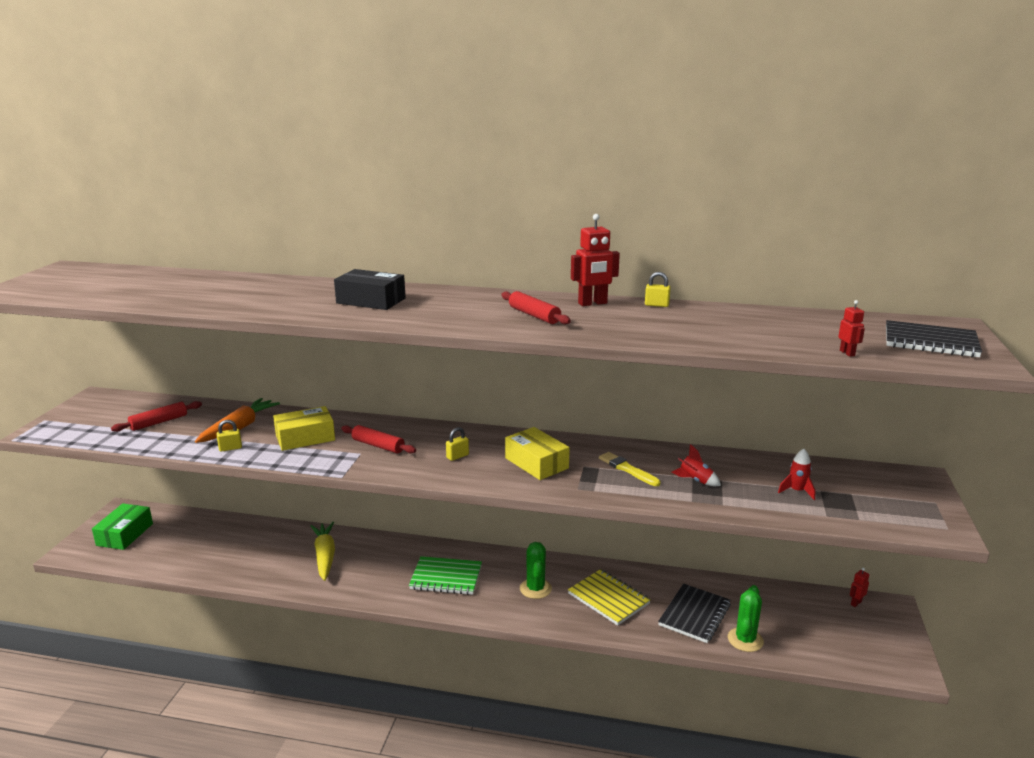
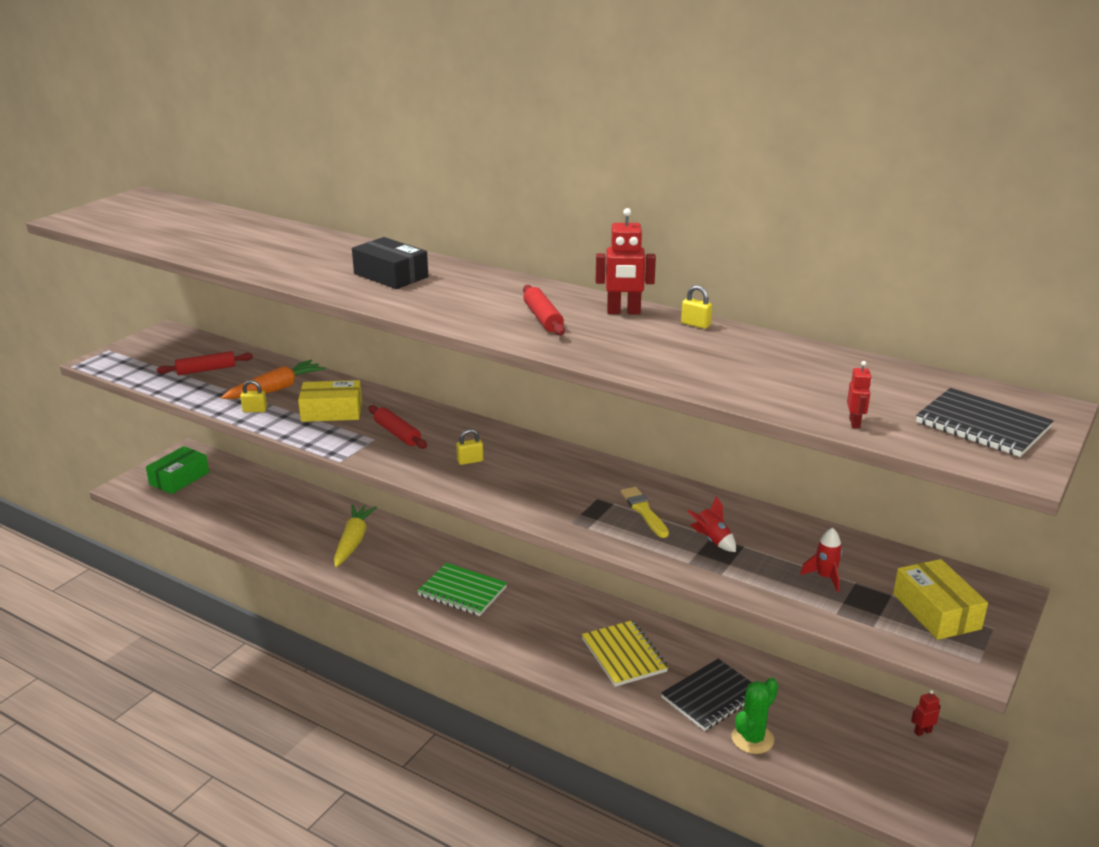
camera: 20 degrees right, 5 degrees up
yellow box [505,427,570,480] -> yellow box moved to [893,559,988,640]
green cactus [520,542,552,599] -> none

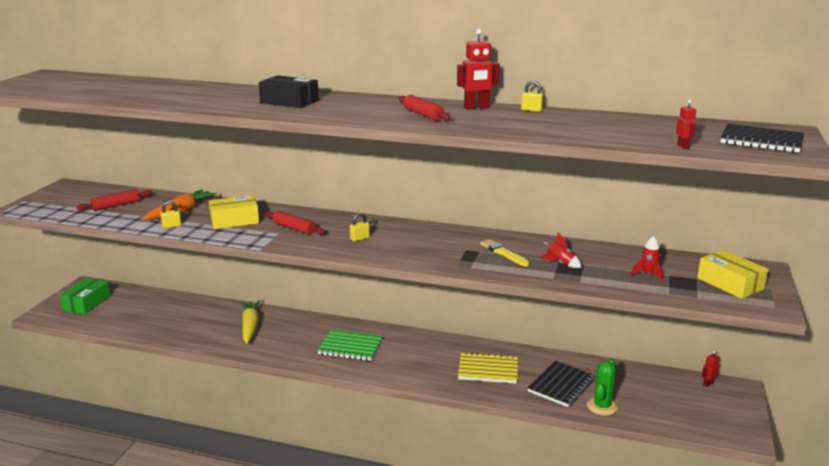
camera: 15 degrees left, 5 degrees down
yellow notebook [582,620,668,687] -> yellow notebook turned 45 degrees counterclockwise [458,352,518,384]

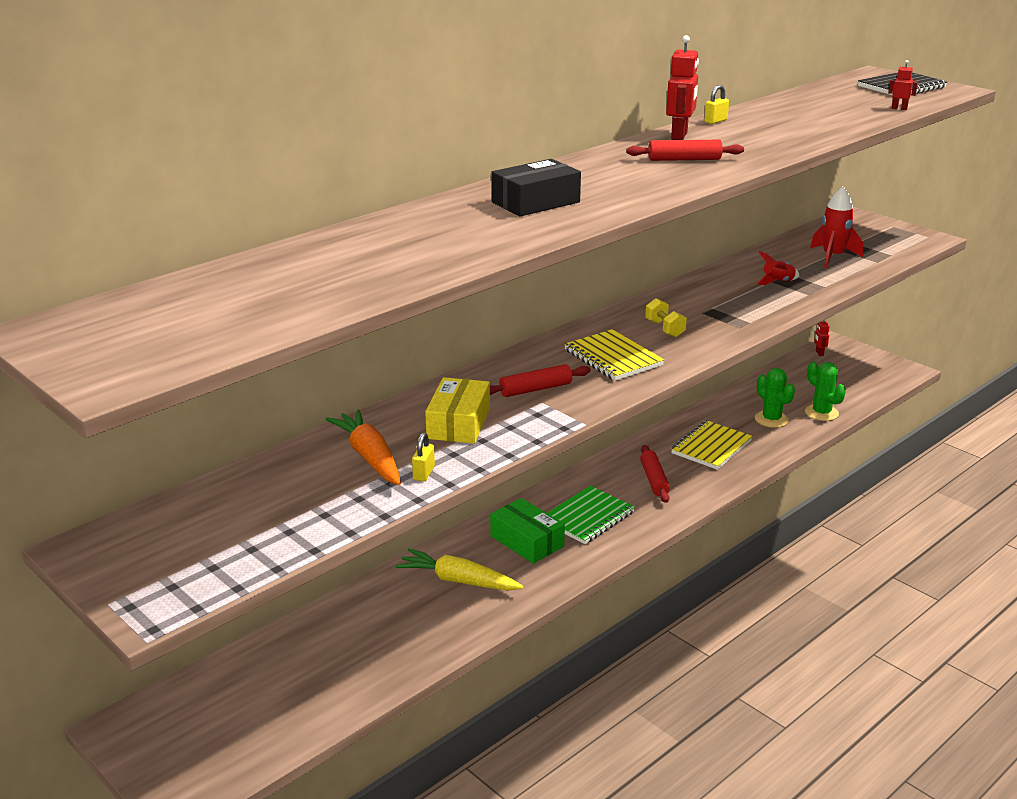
camera: 60 degrees left, 5 degrees up
green box [60,278,110,314] -> green box moved to [490,498,565,564]
red rolling pin [76,189,152,211] -> red rolling pin moved to [640,445,670,503]
yellow padlock [350,213,370,242] -> yellow notebook [564,329,664,381]
yellow brush [480,239,530,266] -> none
black notebook [528,361,595,407] -> green cactus [755,368,795,428]
red rocket [631,236,663,282] -> red rocket [810,186,863,268], size x1.63
yellow box [697,250,768,299] -> none
none -> yellow dumbbell [645,298,687,337]

